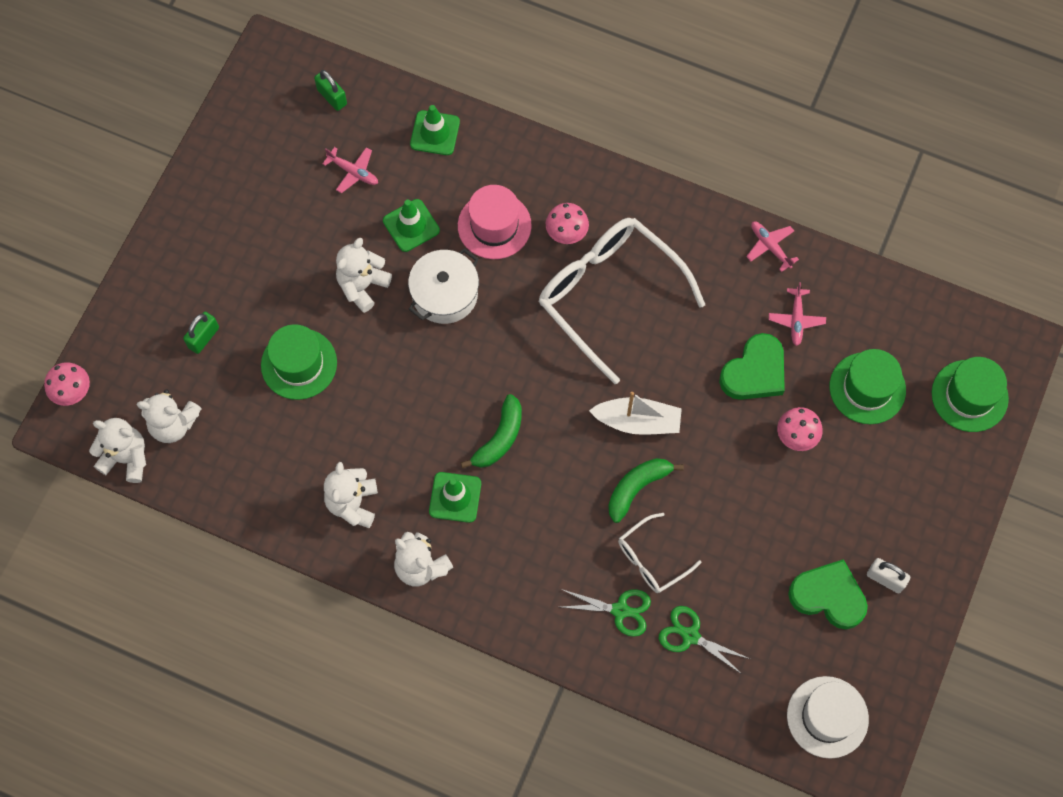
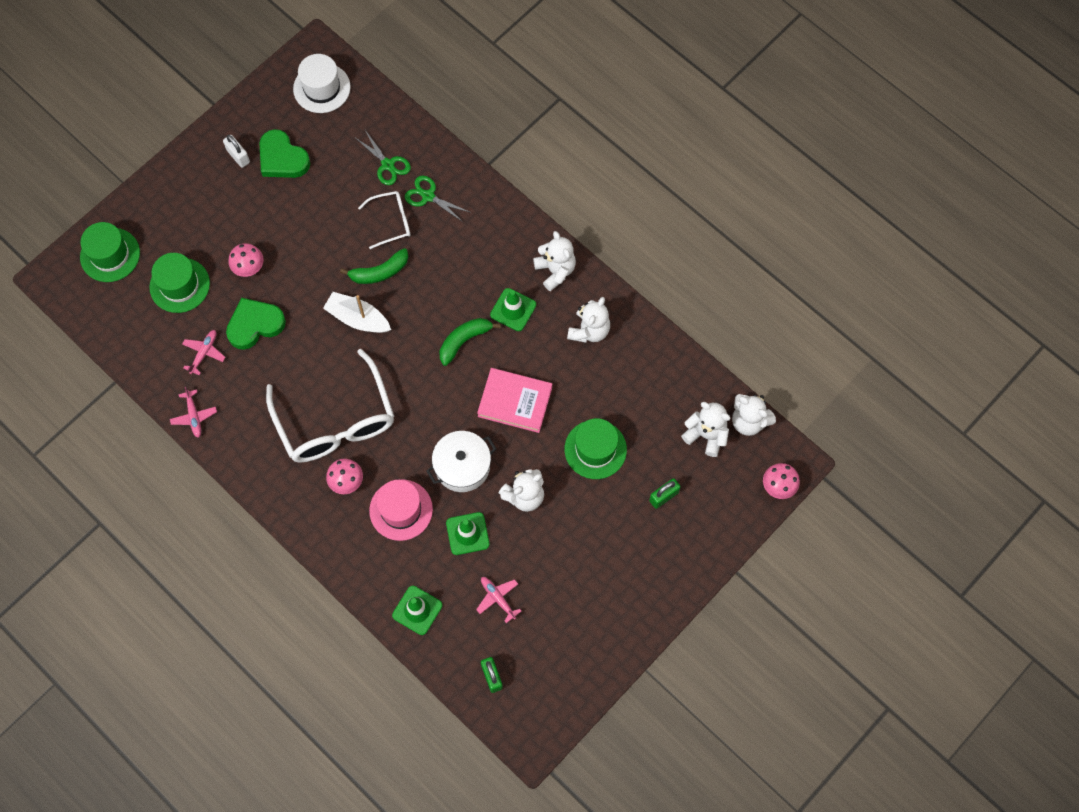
camera: 160 degrees left, 0 degrees up
none -> pink book [477,368,552,433]

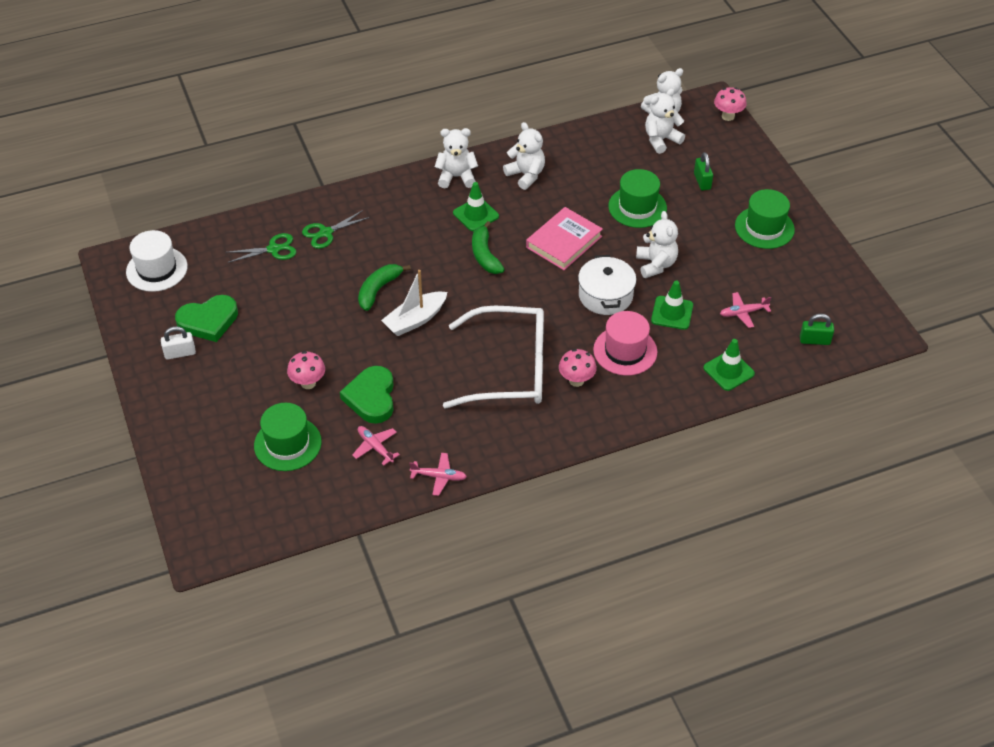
camera: 65 degrees left, 20 degrees down
green hat [80,222,140,282] -> green hat moved to [735,189,795,249]
green banana [340,248,408,284] -> green banana turned 150 degrees counterclockwise [358,264,411,311]
white glasses [358,191,410,249] -> none

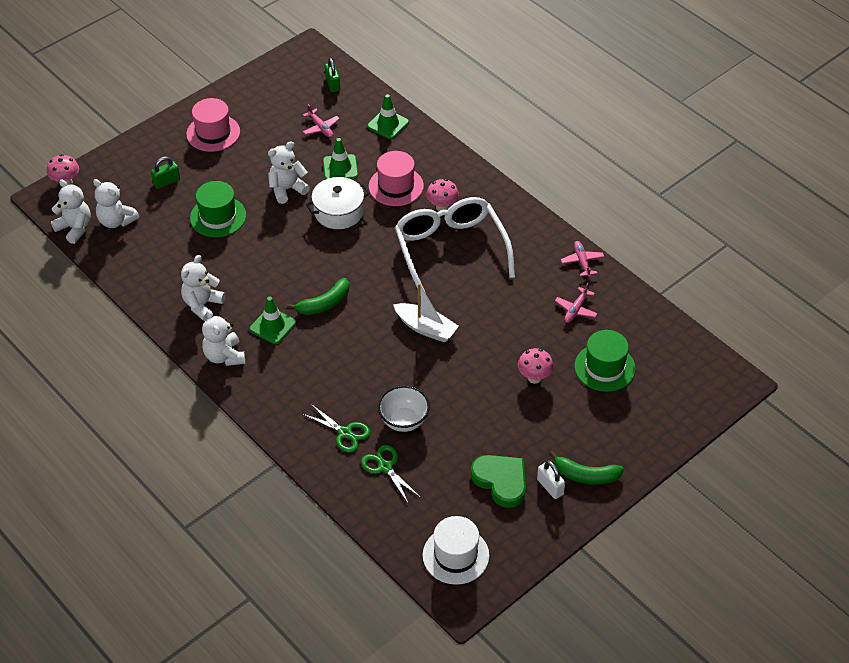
camera: 110 degrees left, 0 degrees up
green heart [340,366,394,424] -> none
green banana [358,264,411,311] -> green banana moved to [549,451,624,485]
pink book [526,207,603,270] -> none
green hat [735,189,795,249] -> pink hat [186,98,240,152]
none -> white bowl [378,386,430,432]

